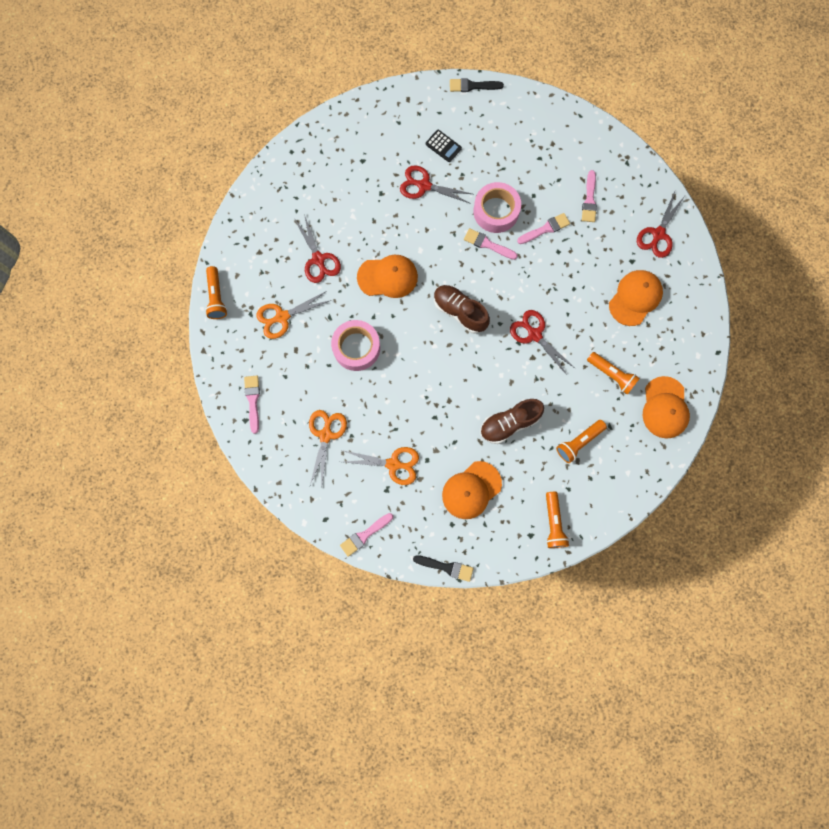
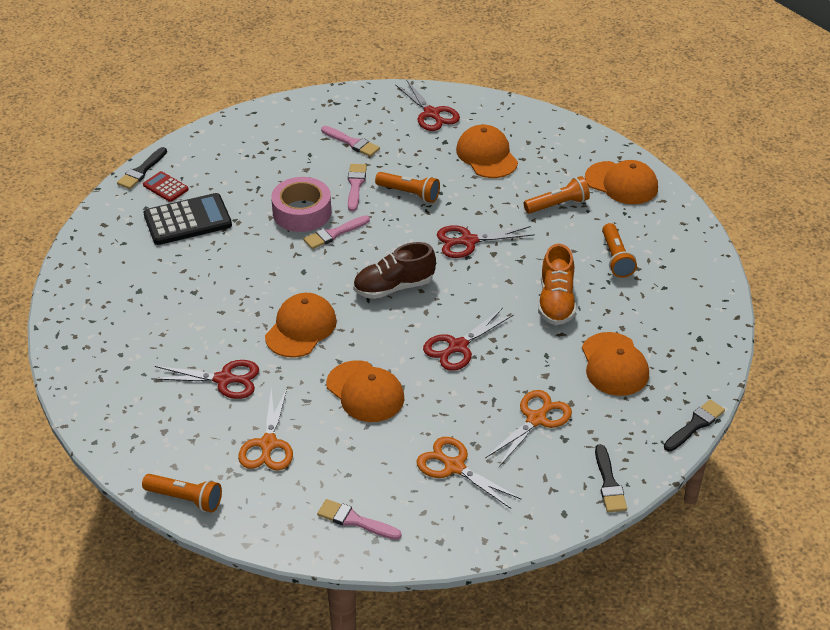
camera: 60 degrees left, 35 degrees down
pink tape [331,320,380,371] -> orange cap [326,360,404,422]
pink brush [340,513,393,557] -> black brush [595,444,627,512]
red scissors [400,165,472,204] -> red scissors moved to [423,308,513,371]
black calculator [426,130,462,162] -> black calculator [144,193,232,245], size x1.89
brown shoe [480,399,544,444] -> orange shoe [538,244,576,325]
orange flashlight [546,492,569,548] -> orange flashlight moved to [375,172,440,203]
none -> red calculator [143,171,189,202]

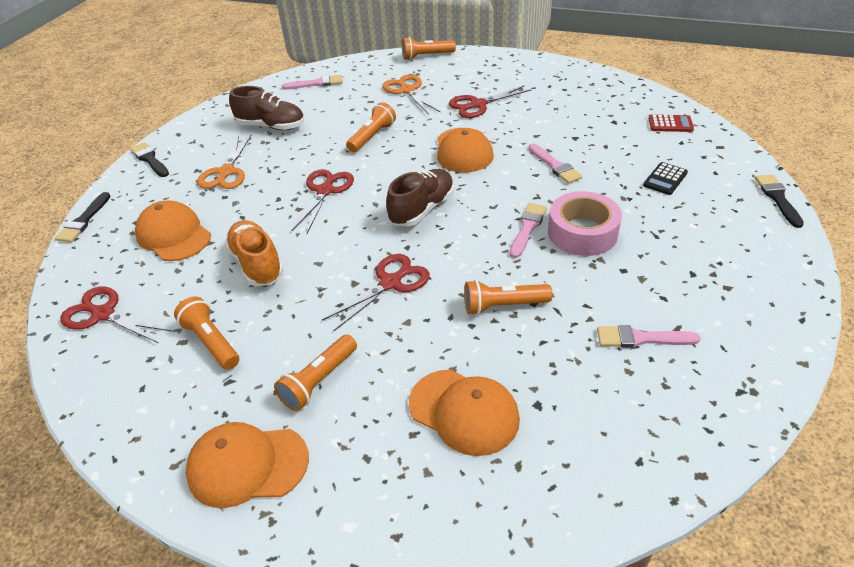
camera: 150 degrees right, 0 degrees up
red calculator [143,171,189,202] -> red calculator moved to [648,115,694,132]
black calculator [144,193,232,245] -> black calculator [643,162,688,195], size x0.53
orange cap [326,360,404,422] -> orange flashlight [346,102,396,152]
pink brush [348,164,367,211] -> pink brush moved to [529,144,583,184]
red scissors [395,80,460,131] -> red scissors moved to [60,287,172,343]
orange scissors [416,437,522,509] -> brown shoe [229,86,304,130]

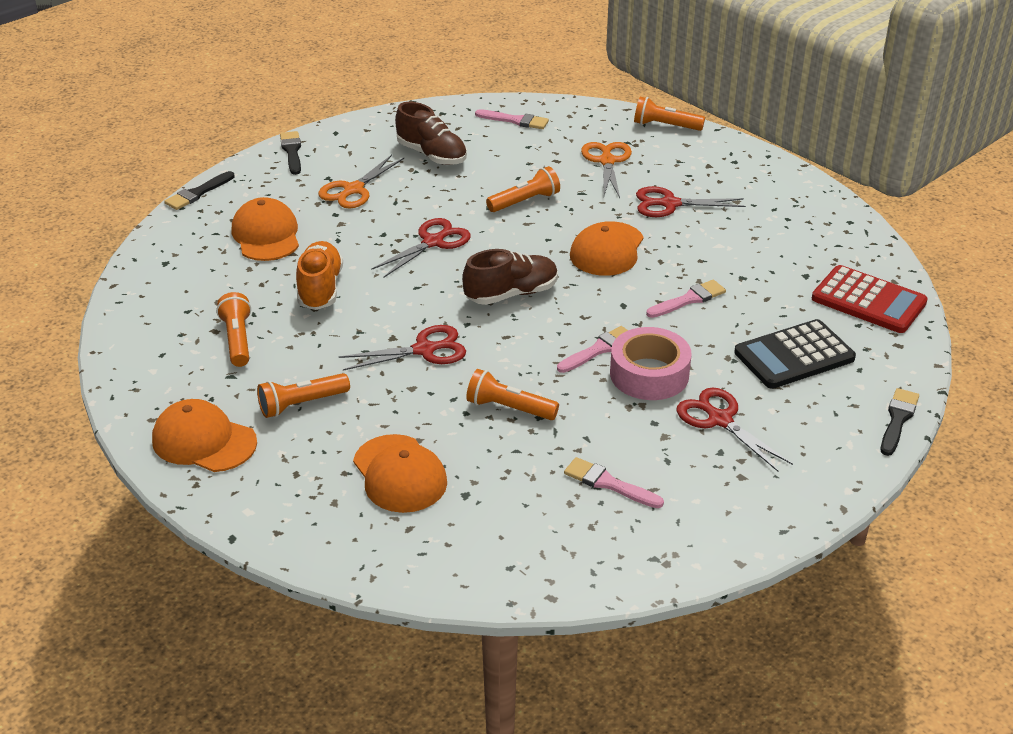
camera: 25 degrees right, 5 degrees down
red scissors [60,287,172,343] -> red scissors moved to [677,388,793,471]
pink brush [529,144,583,184] -> pink brush turned 120 degrees counterclockwise [646,280,726,318]
black calculator [643,162,688,195] -> black calculator [734,319,856,389], size x1.89
red calculator [648,115,694,132] -> red calculator [812,265,928,333], size x1.89

